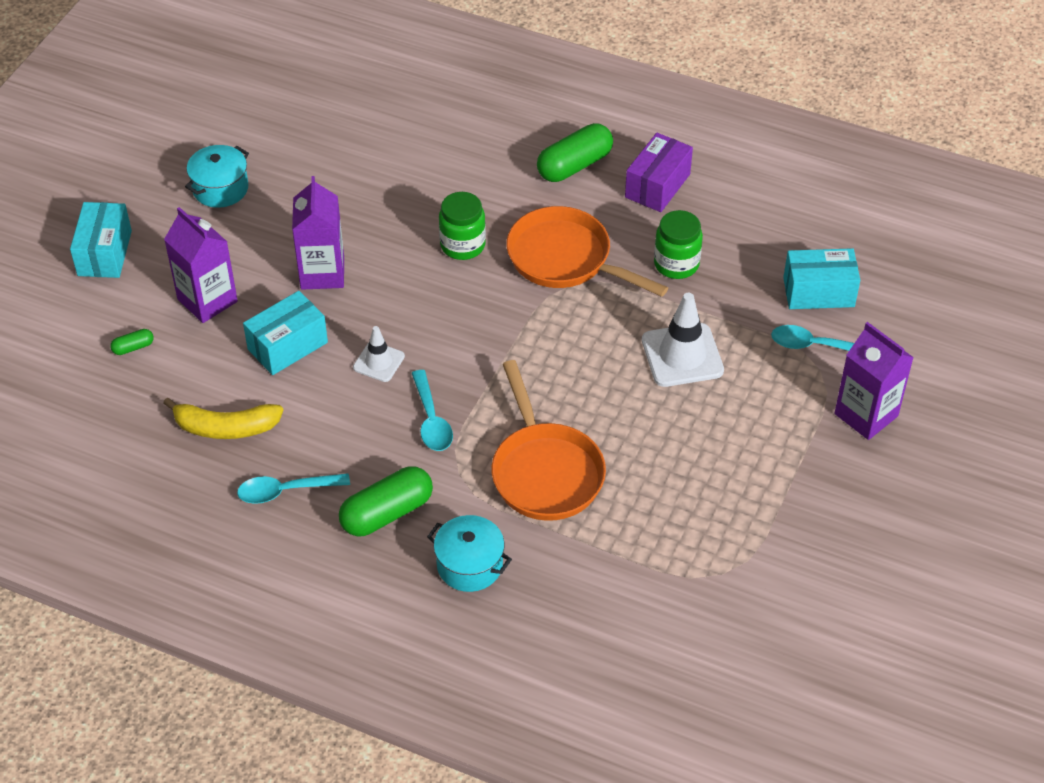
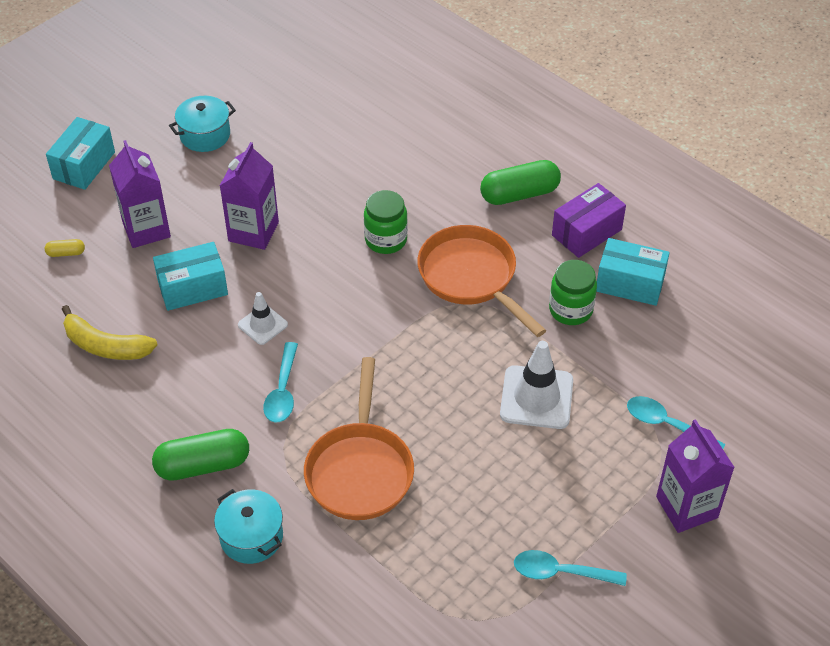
camera: 20 degrees right, 0 degrees up
green capsule [110,329,154,355] -> yellow capsule [45,239,85,257]
turquoise spoon [237,473,350,504] -> turquoise spoon moved to [514,550,627,586]
turquoise box [783,248,860,309] -> turquoise box moved to [596,238,670,306]

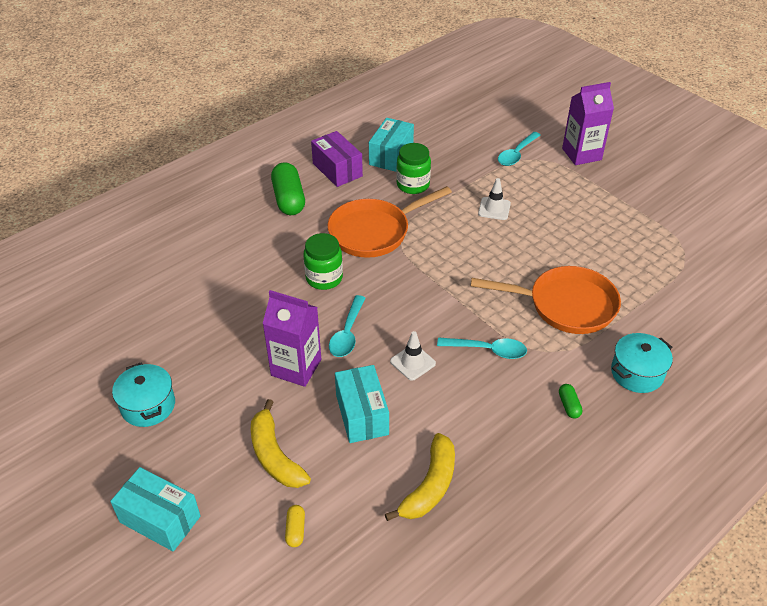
camera: 85 degrees left, 5 degrees down
purple carton [109,140,171,248] -> yellow banana [251,399,311,488]
green capsule [152,429,249,481] -> green capsule [559,384,582,419], size x0.46
white traffic cone [500,341,573,429] -> white traffic cone [478,178,511,220], size x0.58
turquoise spoon [514,550,627,586] -> turquoise spoon moved to [329,295,365,357]

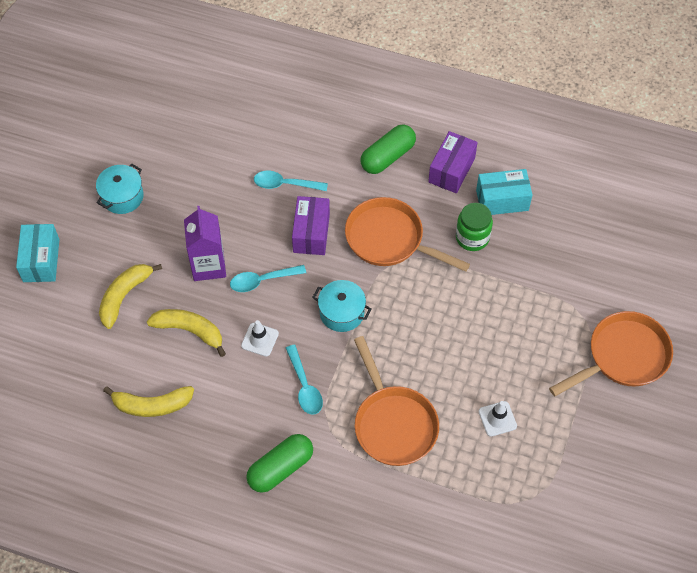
camera: 60 degrees right, 15 degrees up
yellow capsule [285,505,305,547] -> none
green jar [303,233,343,290] -> purple box [292,196,330,255]
turquoise box [335,365,389,443] -> yellow banana [147,309,226,357]
white traffic cone [478,178,511,220] -> white traffic cone moved to [479,401,517,437]
turquoise spoon [498,132,541,166] -> turquoise spoon moved to [254,171,328,191]
green capsule [559,384,582,419] -> green capsule [246,434,313,493], size x2.17
purple carton [562,82,614,165] -> orange pan [549,311,673,396]
turquoise pot [611,333,673,393] -> turquoise pot moved to [312,280,371,332]

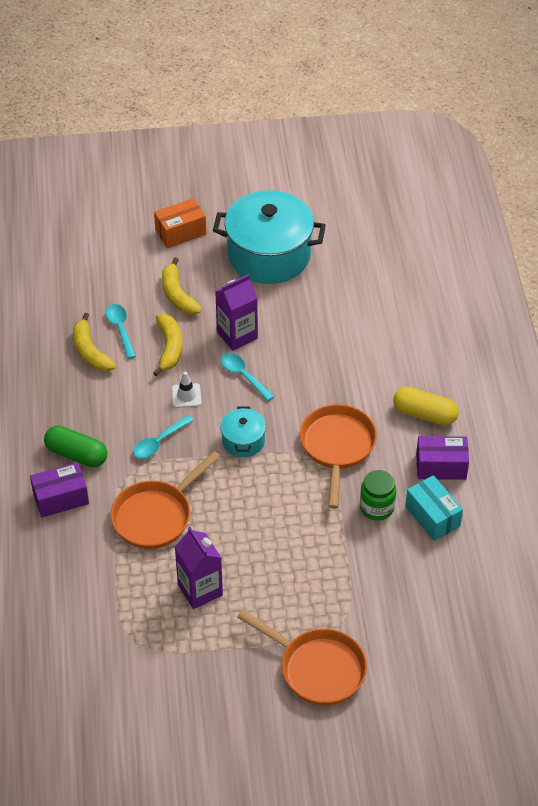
camera: 65 degrees right, 10 degrees down
turquoise box [16,224,59,282] -> orange box [154,198,206,248]
turquoise pot [96,164,144,214] -> turquoise pot [213,190,326,284], size x2.12
yellow banana [99,264,162,329] -> yellow banana turned 120 degrees counterclockwise [162,258,202,315]
turquoise spoon [254,171,328,191] -> turquoise spoon moved to [105,304,136,359]
purple box [292,196,330,255] -> purple box moved to [30,462,89,517]
green capsule [361,125,416,174] -> yellow capsule [393,387,459,426]
white traffic cone [479,401,517,437] -> purple carton [175,527,223,609]

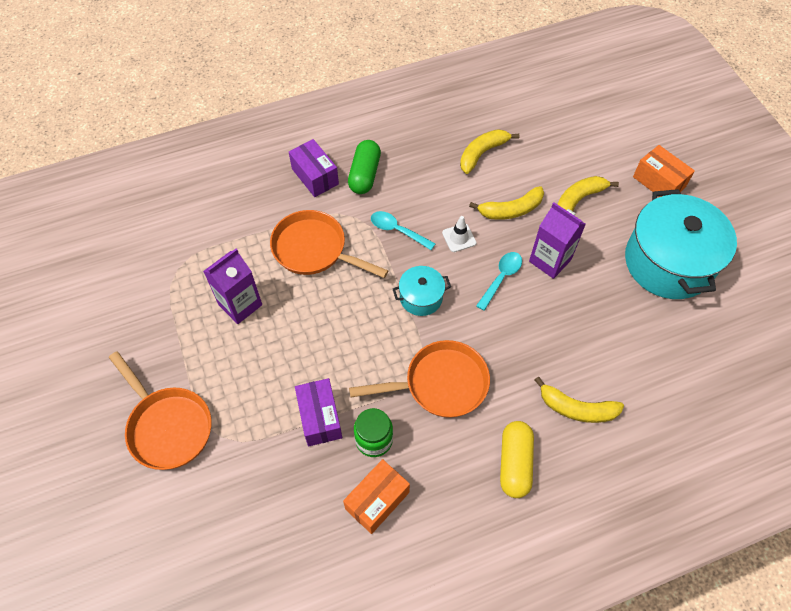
camera: 75 degrees right, 10 degrees up
turquoise spoon [105,304,136,359] -> none
orange pan [237,610,367,706] -> orange pan turned 60 degrees counterclockwise [109,351,212,470]
turquoise box [405,475,463,541] -> orange box [343,459,410,534]
purple box [416,436,469,480] -> purple box moved to [295,378,342,446]
none -> yellow banana [535,377,624,423]

